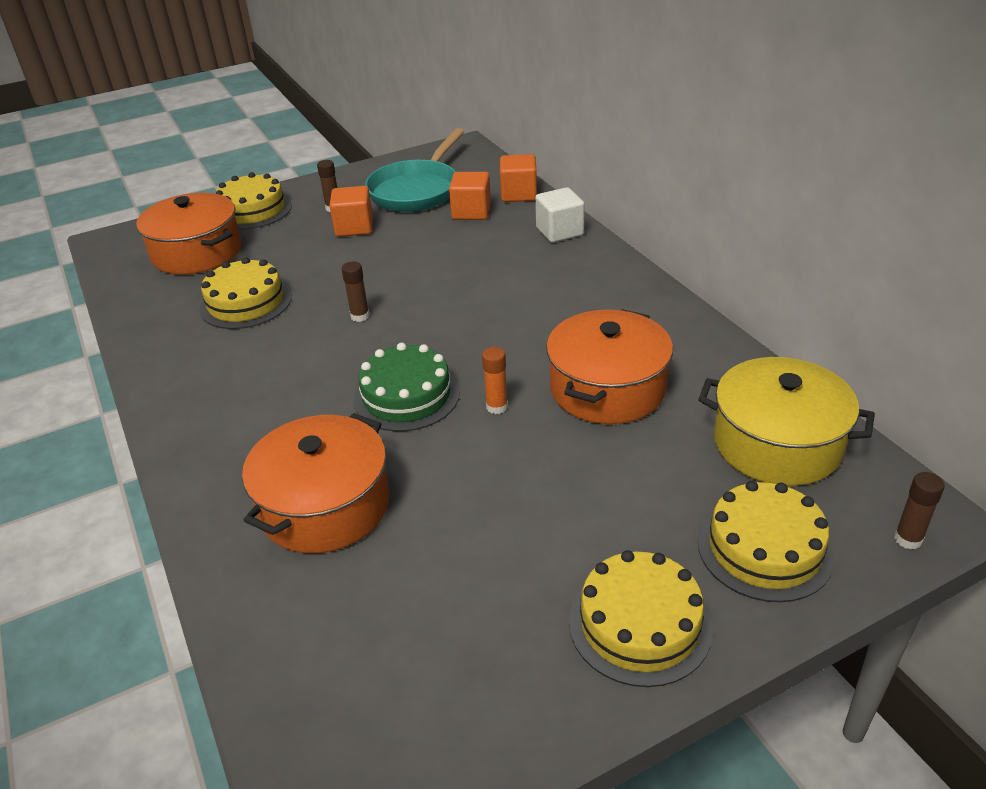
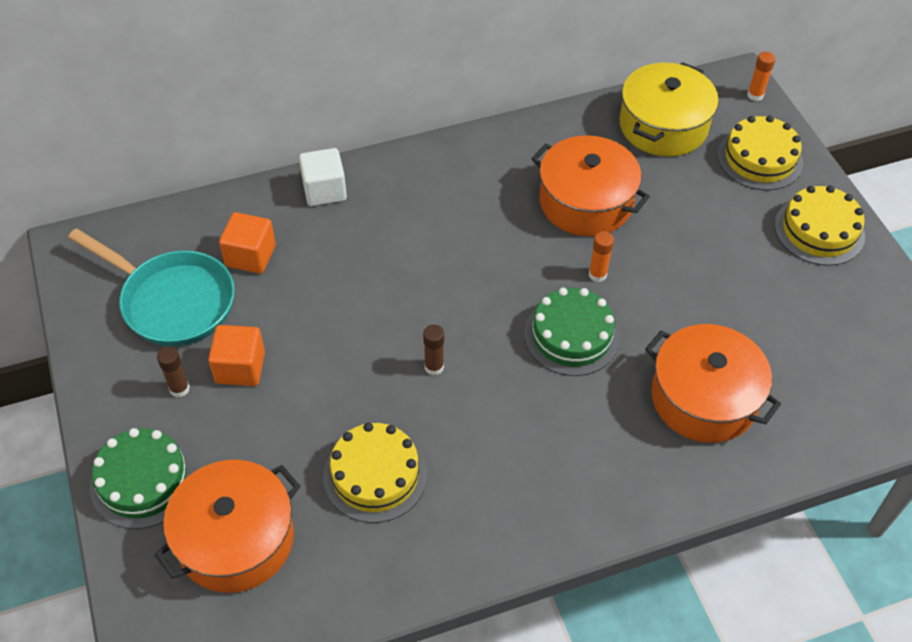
camera: 85 degrees left, 15 degrees up
yellow cake [215,172,292,230] -> green cake [90,428,196,529]
orange cube [500,154,537,202] -> none
brown glue stick [894,472,945,550] -> orange glue stick [747,52,775,101]

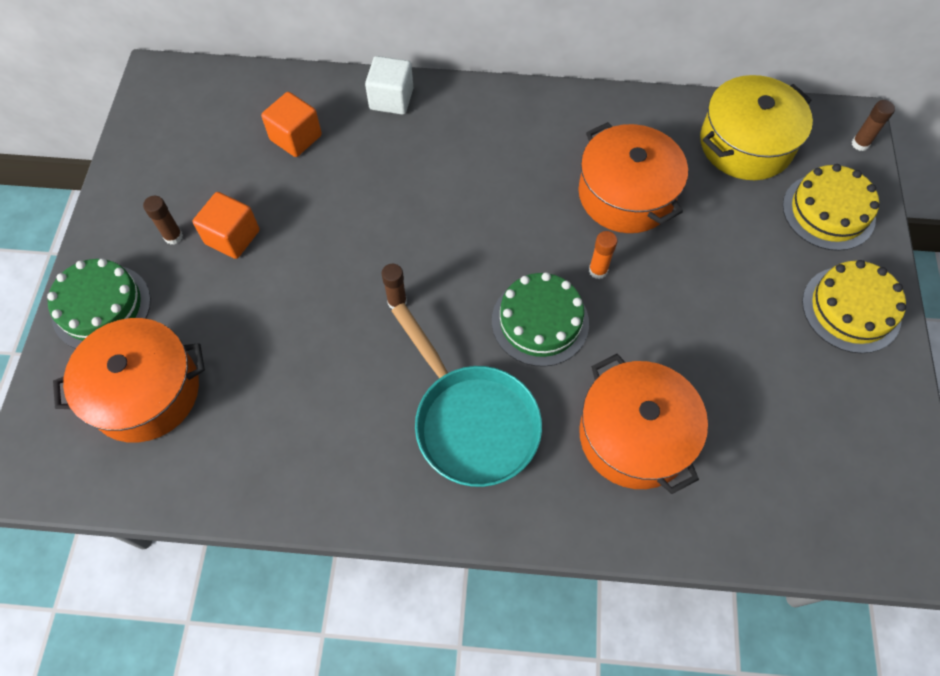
camera: 25 degrees right, 10 degrees up
turquoise pan [68,228,235,347] -> turquoise pan moved to [391,303,542,487]
yellow cake [323,422,427,523] -> none
orange glue stick [747,52,775,101] -> brown glue stick [852,100,895,151]

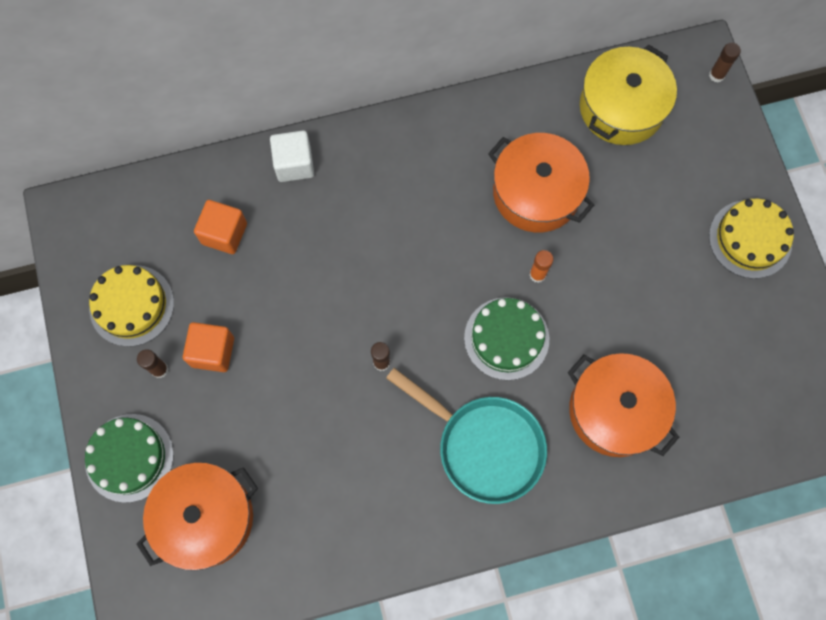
camera: 20 degrees left, 10 degrees up
yellow cake [783,164,879,251] -> yellow cake moved to [89,265,174,347]

